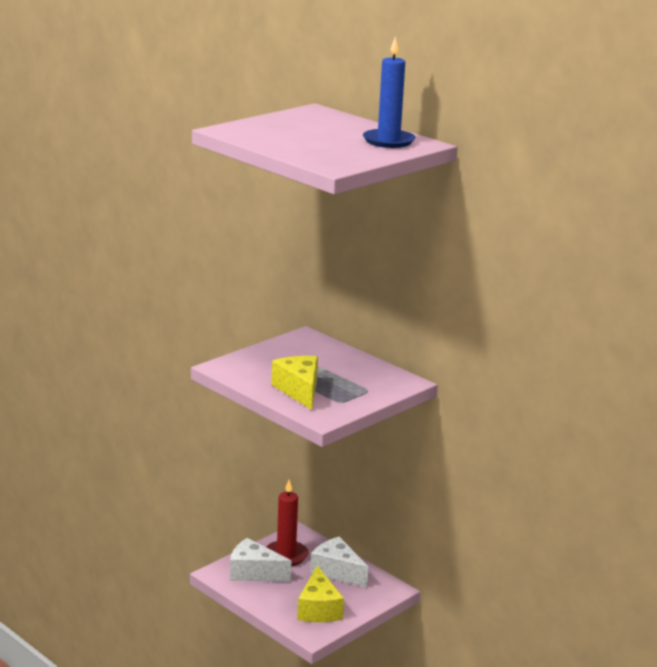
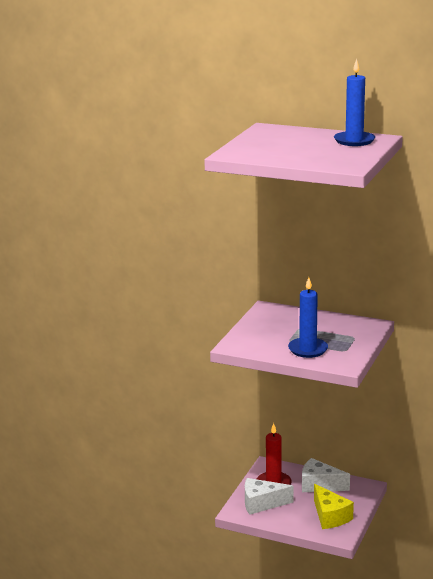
camera: 20 degrees left, 0 degrees up
yellow cheese [271,356,318,410] -> blue candle [288,277,328,358]

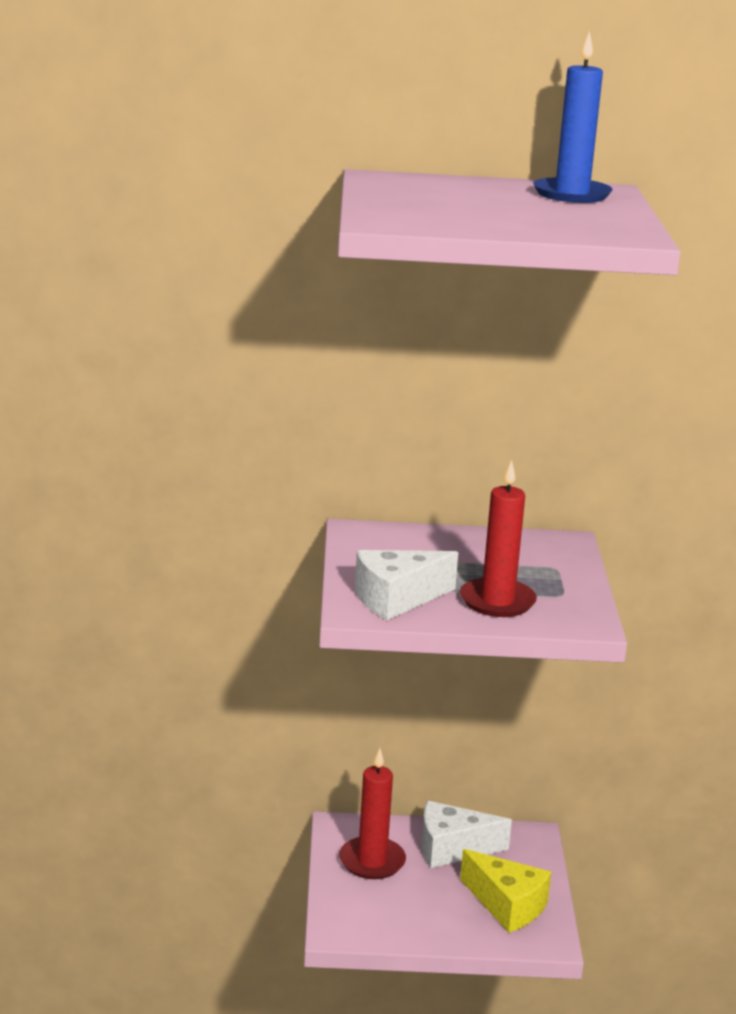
camera: 25 degrees left, 0 degrees up
white cheese [245,478,294,515] -> white cheese moved to [355,550,458,620]
blue candle [288,277,328,358] -> red candle [460,460,537,617]

